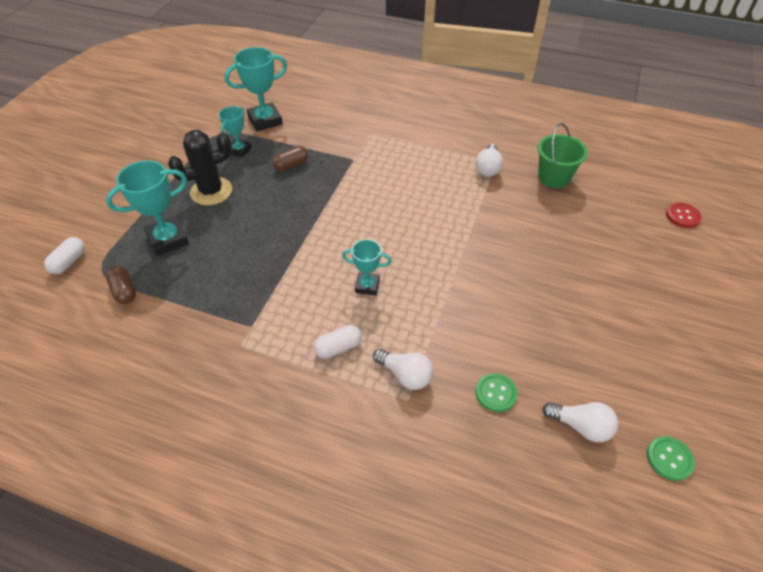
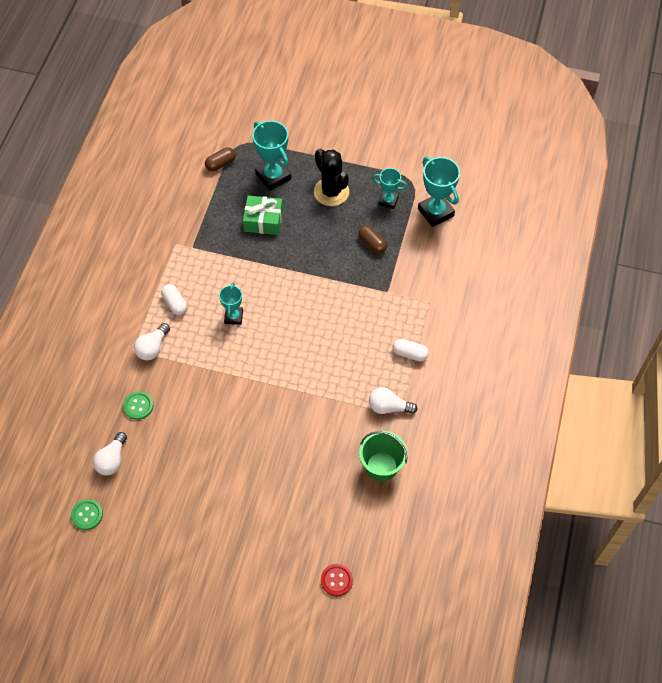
camera: 85 degrees right, 10 degrees up
white capsule [44,237,85,274] -> white capsule moved to [393,339,429,362]
none -> green gift [243,195,283,235]

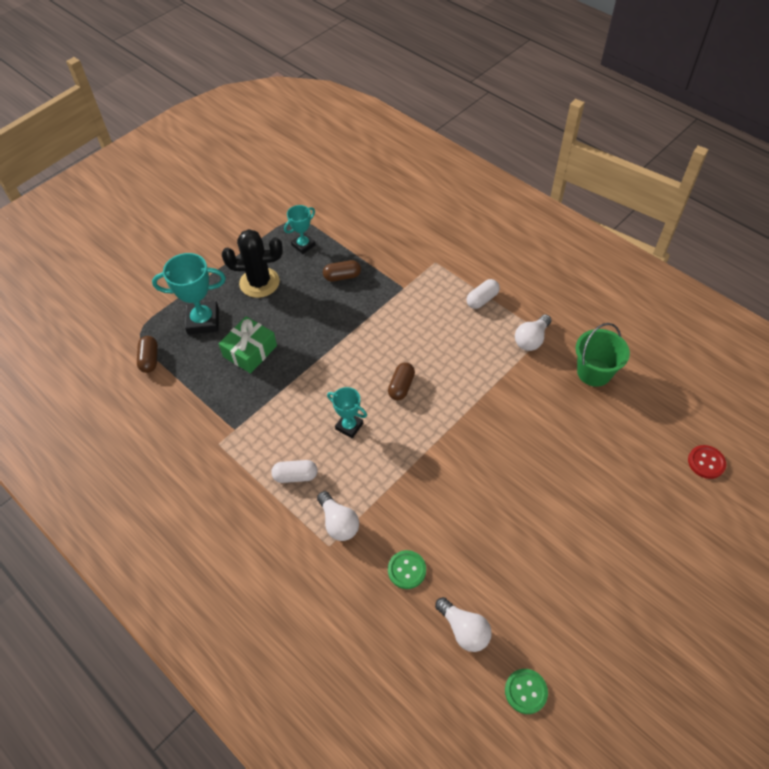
camera: 60 degrees left, 5 degrees down
turquoise trophy [418,157,460,227] -> none
none -> brown capsule [388,362,415,400]

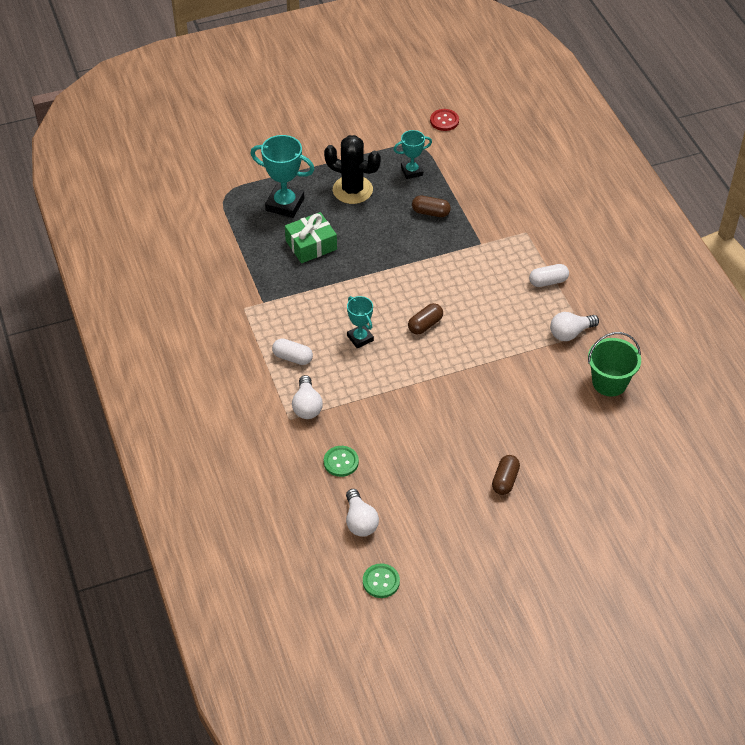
camera: 25 degrees right, 5 degrees down
brown capsule [137,336,158,373] -> brown capsule moved to [492,455,520,495]
red button [688,445,726,479] -> red button moved to [430,109,459,131]

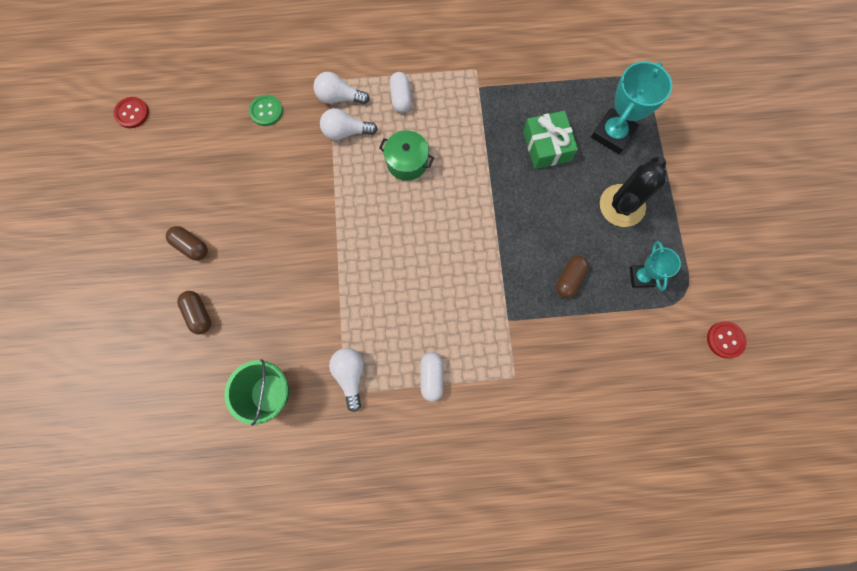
camera: 105 degrees right, 25 degrees up
white capsule [272,339,313,365] -> white capsule turned 45 degrees counterclockwise [390,72,412,113]
white light bulb [346,489,379,537] -> white light bulb moved to [320,108,377,140]
turquoise trophy [347,296,374,349] -> green pot [379,130,434,181]
green button [363,564,400,598] -> red button [114,97,149,128]
brown capsule [408,303,443,335] -> brown capsule moved to [177,291,211,334]

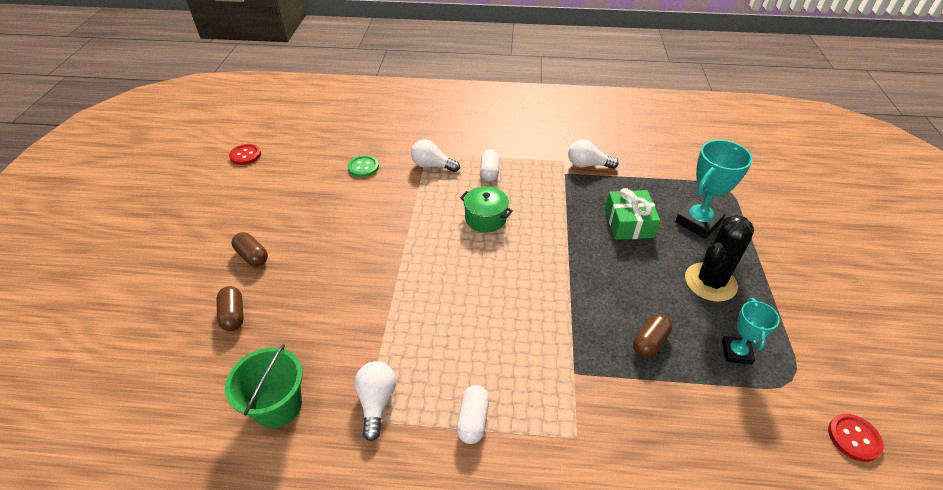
camera: 10 degrees right, 30 degrees down
white light bulb [320,108,377,140] -> white light bulb moved to [568,139,619,169]

